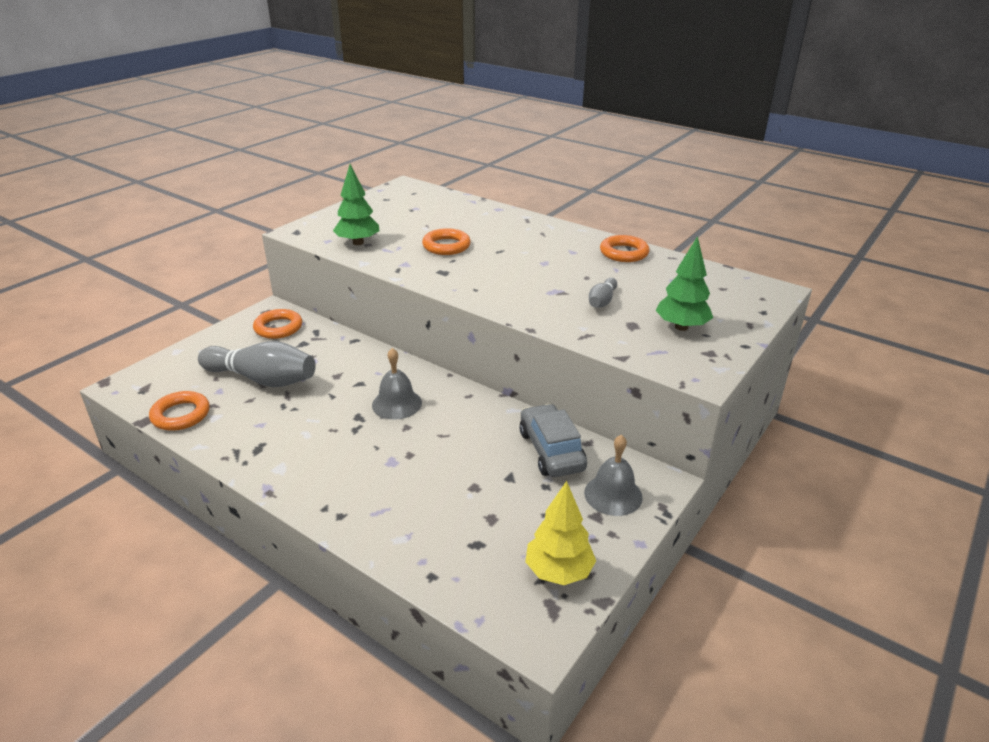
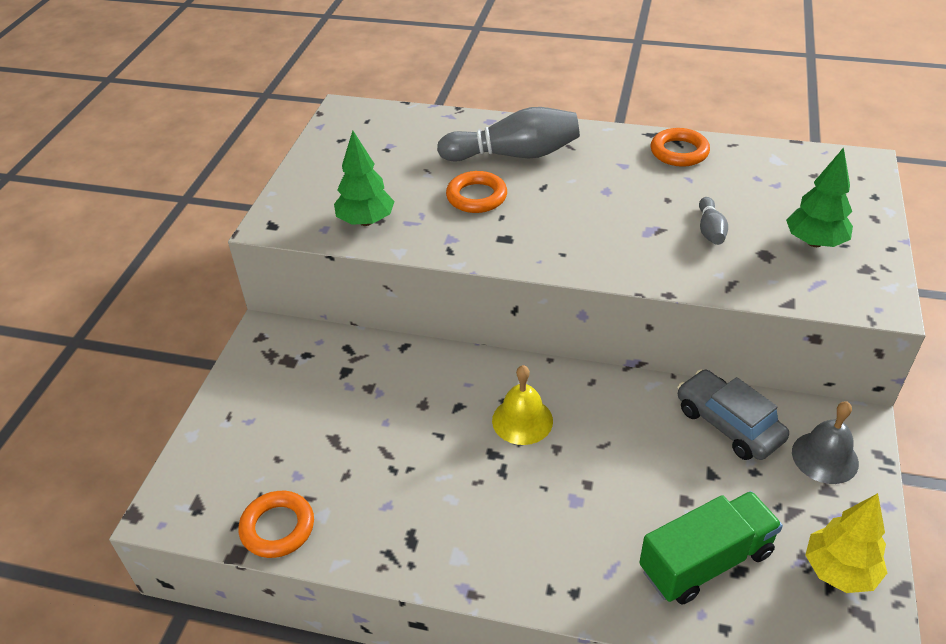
camera: 20 degrees left, 10 degrees up
grey bowling pin [198,341,316,387] -> grey bowling pin moved to [437,107,580,162]
orange ring [253,309,302,339] -> none
grey bell [372,348,422,419] -> yellow bell [492,365,553,445]
none -> green truck [639,491,783,604]

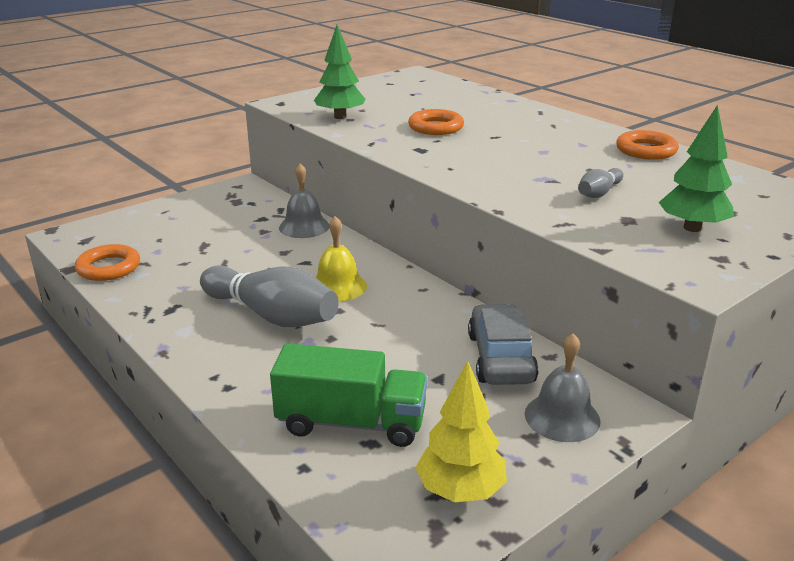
camera: 35 degrees right, 15 degrees down
grey bowling pin [437,107,580,162] -> grey bowling pin moved to [200,265,339,327]
none -> grey bell [279,163,329,238]

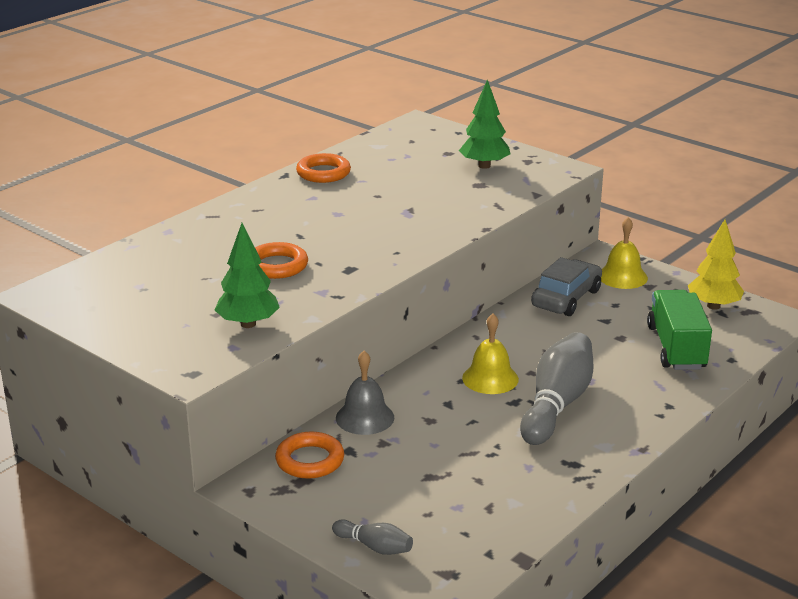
camera: 100 degrees left, 0 degrees up
orange ring [75,244,140,281] -> orange ring moved to [275,431,344,479]
grey car [468,304,539,385] -> grey car turned 135 degrees clockwise [531,257,602,316]
grey bell [525,333,601,442] -> yellow bell [601,217,648,289]
grey bowling pin [578,168,623,198] -> grey bowling pin moved to [332,519,413,555]

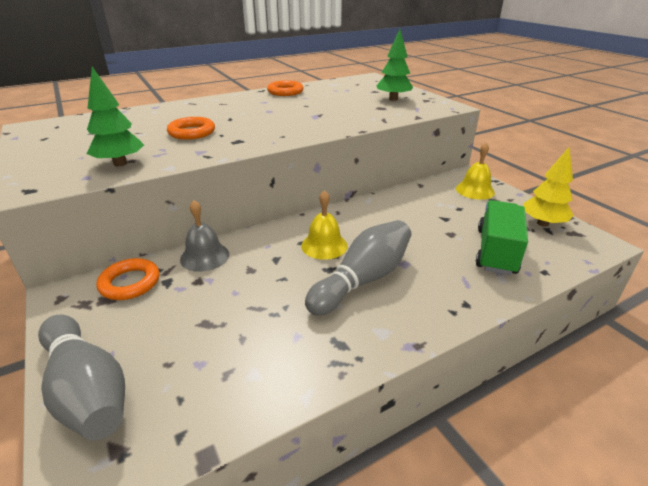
camera: 20 degrees right, 5 degrees up
grey bowling pin [332,519,413,555] -> grey bowling pin [38,315,125,441], size x2.06
grey car [531,257,602,316] -> none

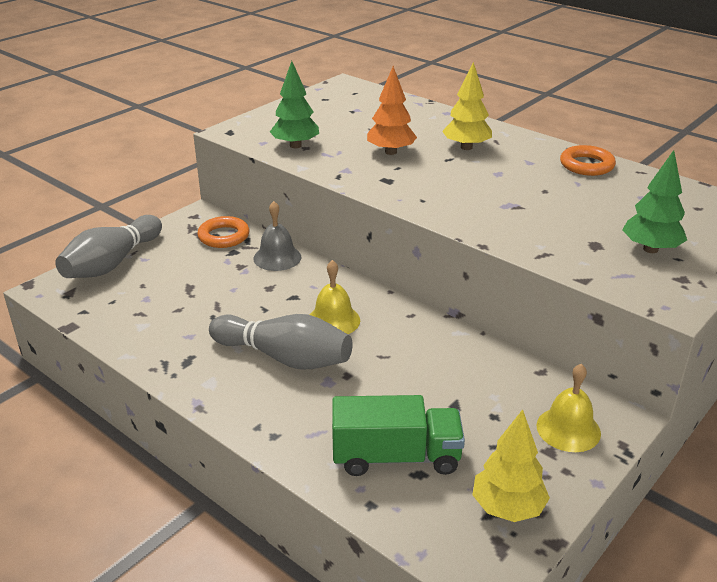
camera: 70 degrees right, 0 degrees up
orange ring [167,117,215,140] -> orange tree [367,66,417,155]
none -> yellow tree [442,62,492,150]

